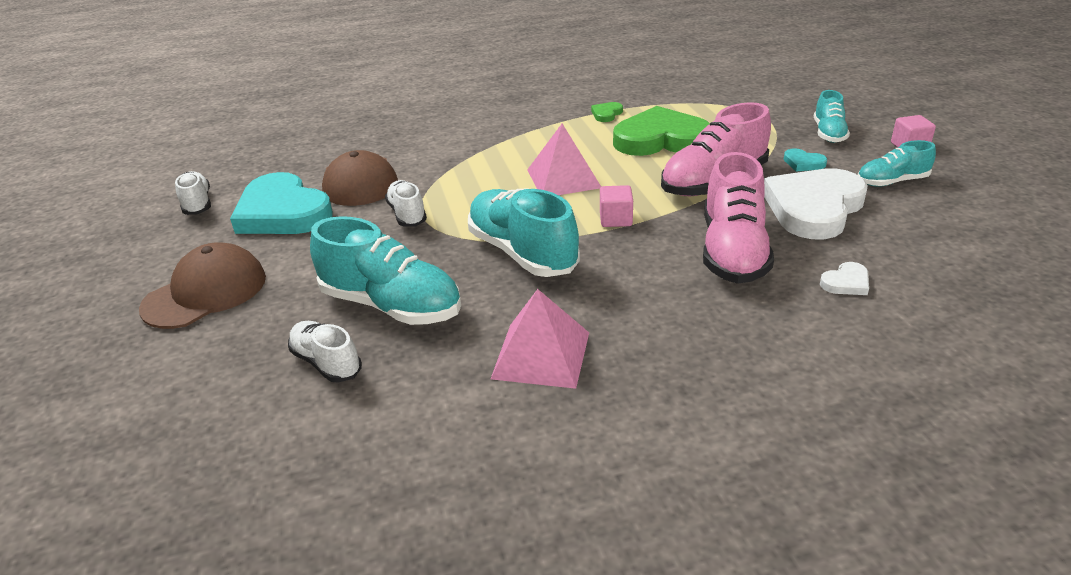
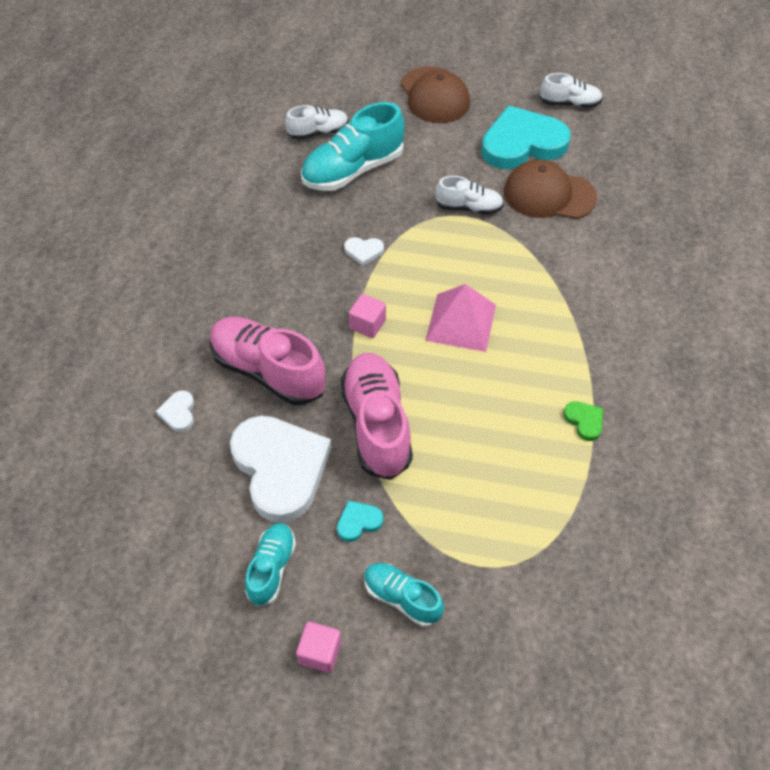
camera: 115 degrees right, 20 degrees up
turquoise shoe [468,189,580,277] -> white heart [344,237,384,266]
pink pyramid [491,289,589,389] -> none
green heart [613,106,710,156] -> none

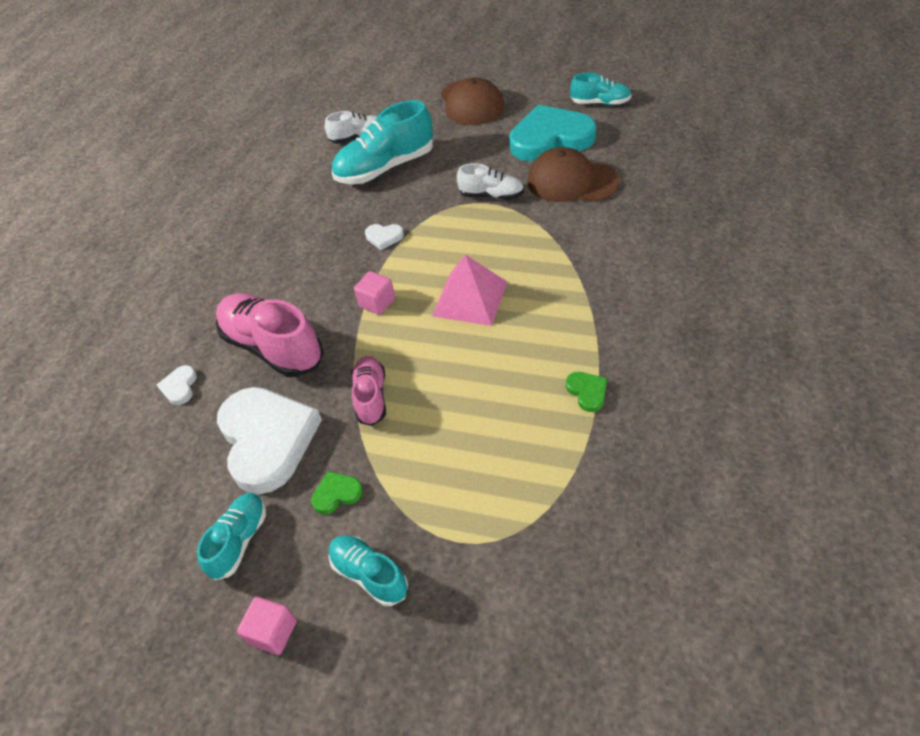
camera: 10 degrees right, 5 degrees down
turquoise heart [337,500,383,542] -> green heart [311,471,363,514]
pink shoe [340,353,413,480] -> pink shoe [351,356,386,426], size x0.56
white shoe [540,73,603,108] -> turquoise shoe [570,73,631,105]

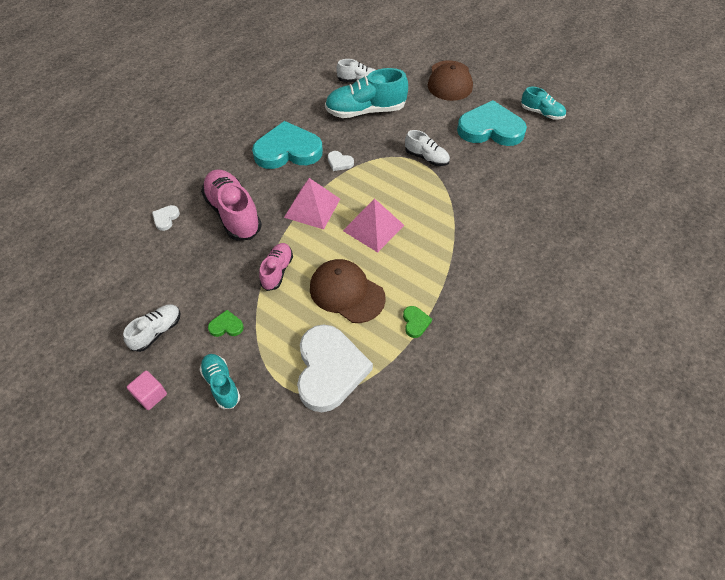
camera: 15 degrees right, 5 degrees up
turquoise shoe [197,493,266,580] -> white shoe [123,304,181,352]
white heart [217,387,322,494] -> white heart moved to [297,325,373,412]
pink cube [354,271,395,315] -> pink pyramid [284,178,340,229]
brown cap [527,147,619,202] -> brown cap moved to [310,259,386,323]
none -> turquoise heart [252,121,323,169]

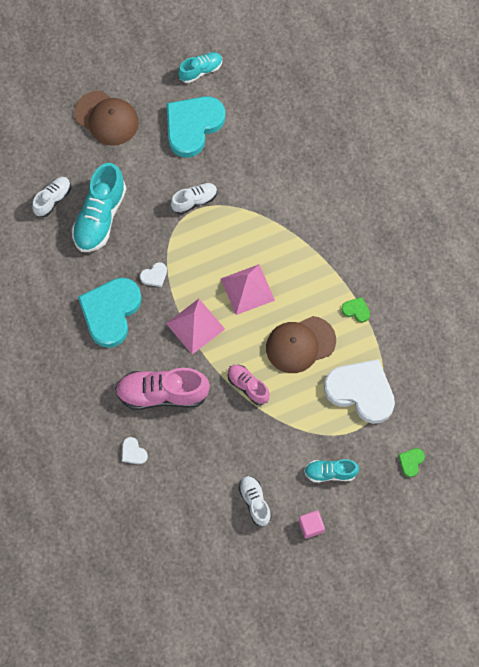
camera: 60 degrees left, 15 degrees up
green heart [208,310,244,337] -> green heart moved to [398,448,425,477]

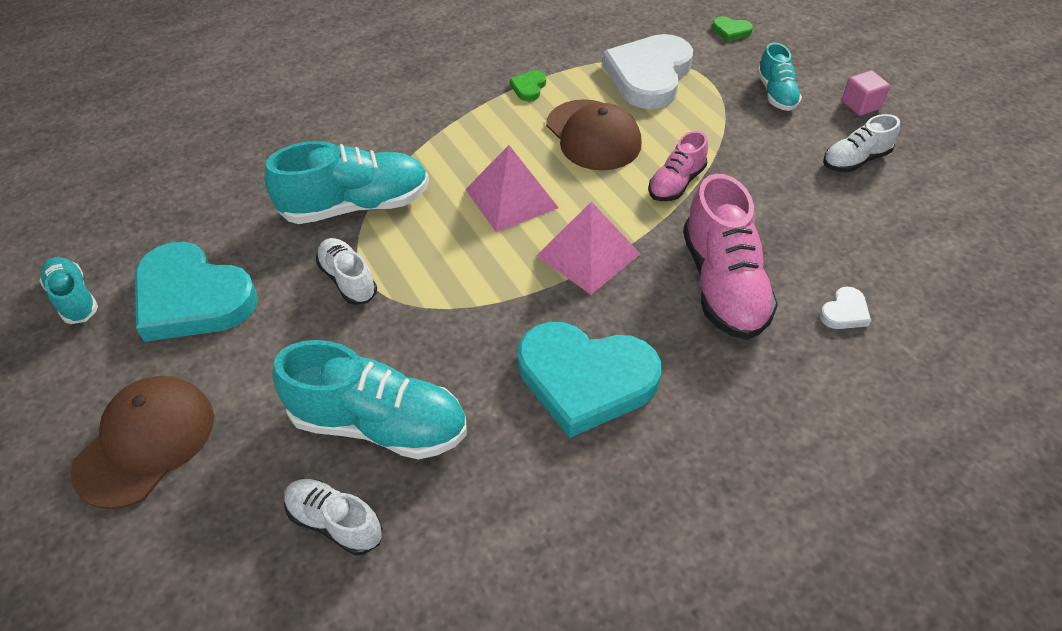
camera: 95 degrees left, 20 degrees down
white heart [140,262,167,287] -> none
none -> turquoise shoe [264,141,429,224]

